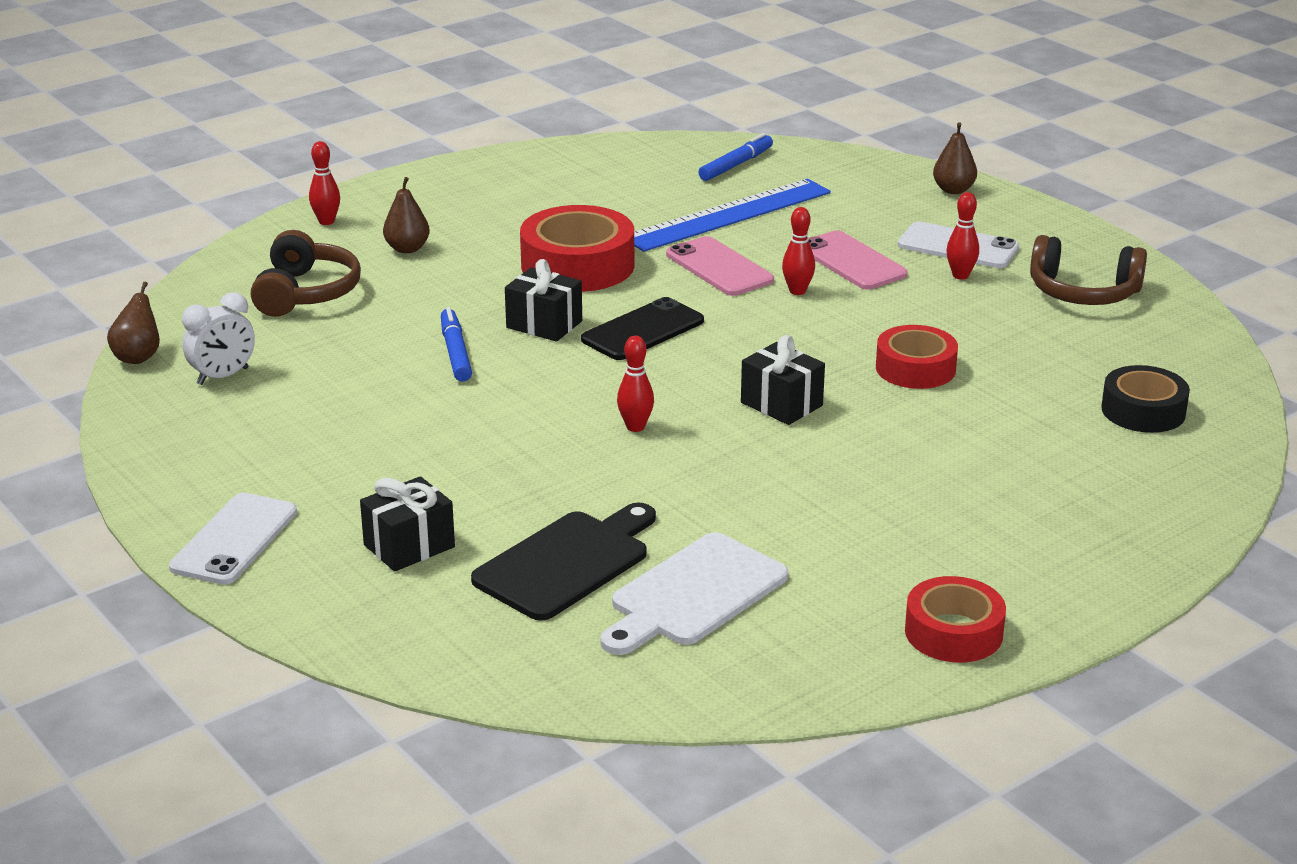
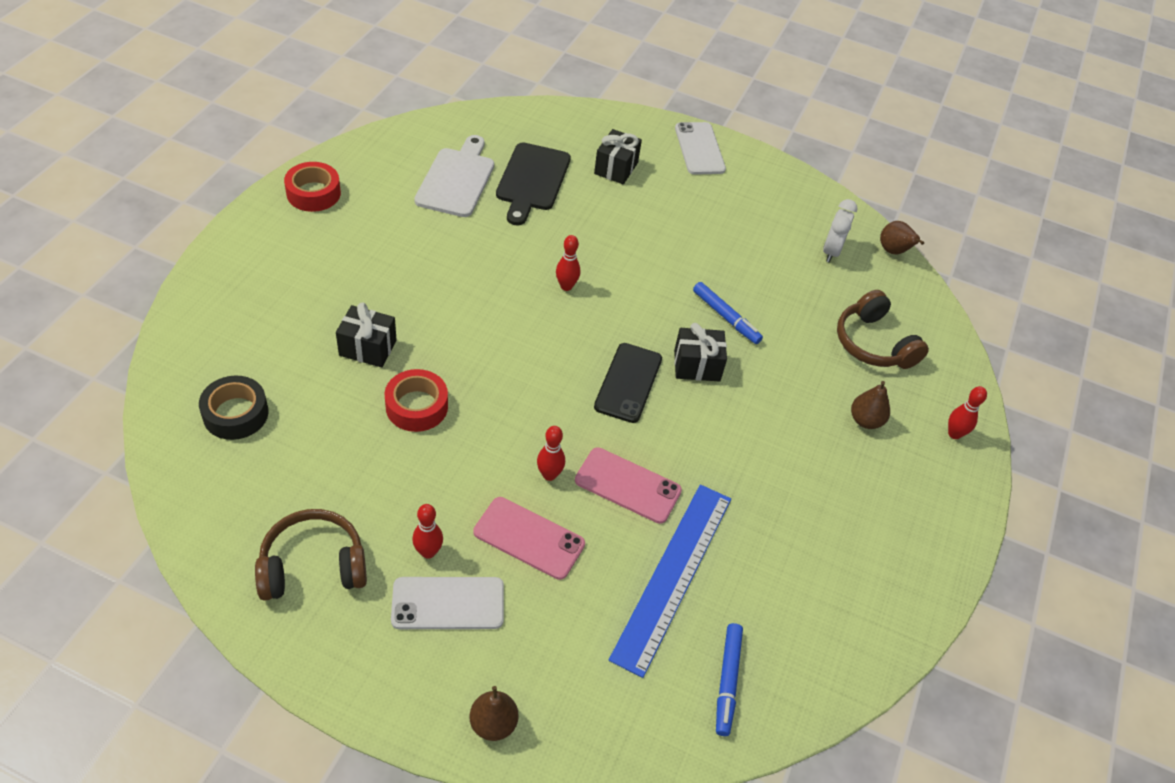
camera: 145 degrees right, 20 degrees up
red tape [520,205,634,292] -> none
black gift [741,335,825,425] -> black gift moved to [336,302,397,367]

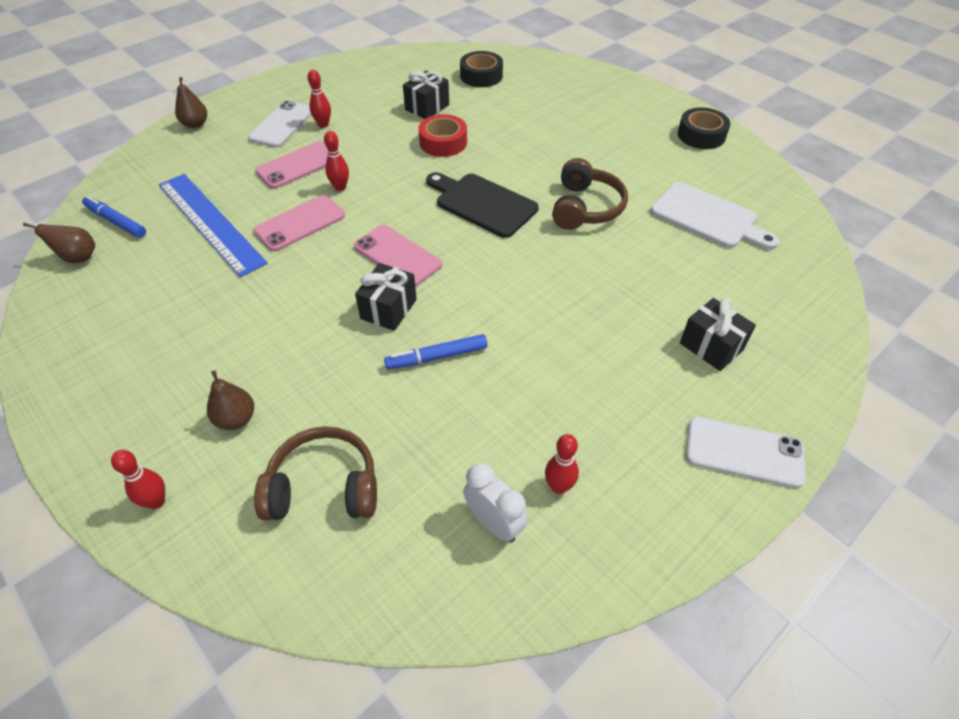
camera: 120 degrees right, 0 degrees up
brown headphones [255,509,367,601] -> brown headphones moved to [552,158,628,230]
red tape [284,162,341,212] -> black tape [678,107,730,149]
black gift [336,302,397,367] -> black gift moved to [403,71,449,119]
black cutting board [496,142,571,225] -> black cutting board moved to [426,172,539,238]
red bowling pin [556,235,580,291] -> red bowling pin moved to [545,434,579,494]
black phone [594,343,662,423] -> pink phone [354,225,442,287]
brown pear [880,221,924,254] -> brown pear moved to [23,223,95,263]

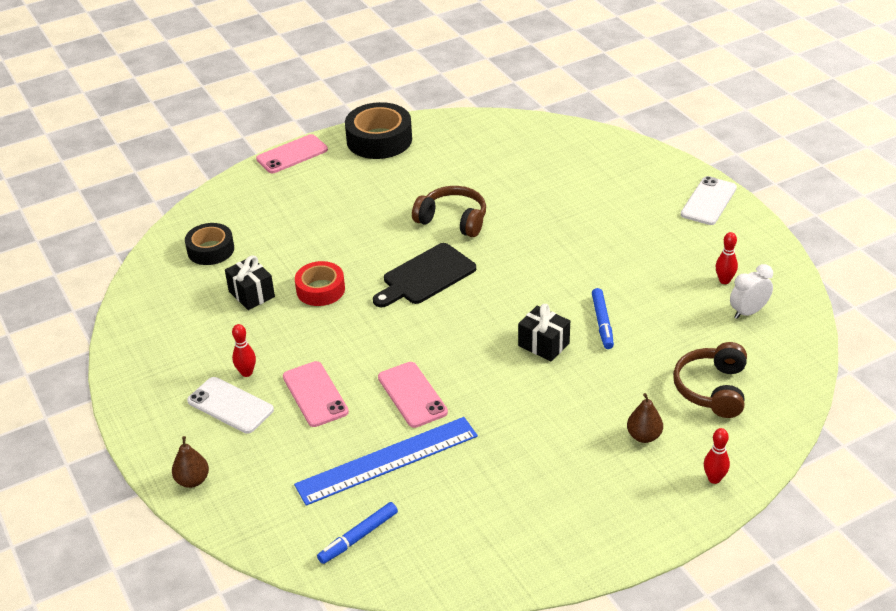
camera: 75 degrees left, 10 degrees down
brown pear [23,223,95,263] -> none
red bowling pin [324,131,349,191] -> none
pink phone [354,225,442,287] -> pink phone moved to [256,134,328,173]
white cutting board [651,182,779,250] -> none
black tape [678,107,730,149] -> black tape [345,102,412,159], size x1.55
black gift [680,298,756,371] -> none

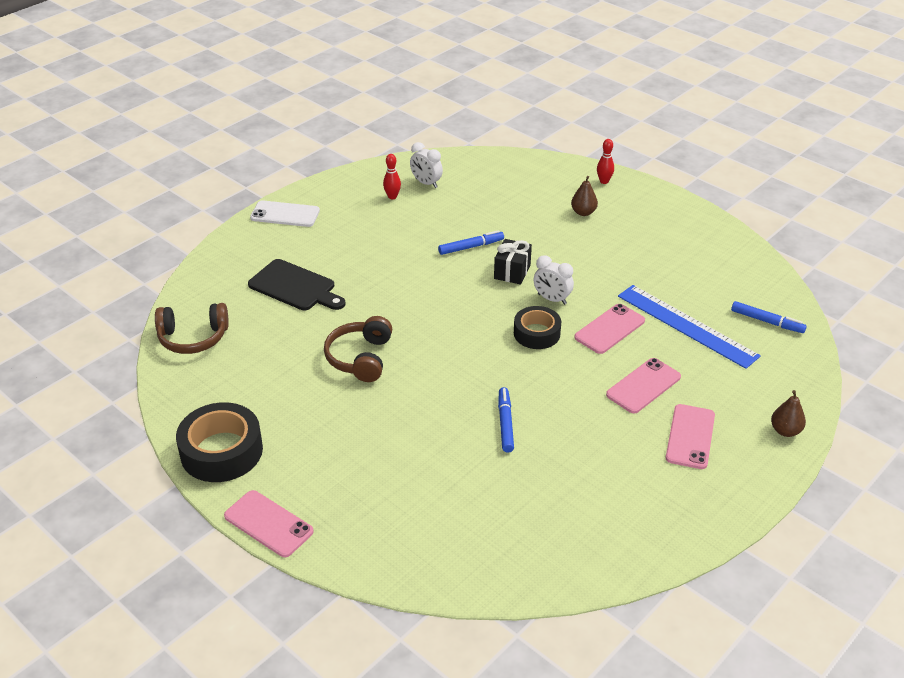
camera: 110 degrees left, 0 degrees up
black tape [185,223,234,265] -> black tape moved to [514,306,561,349]
white phone [187,377,274,434] -> pink phone [666,404,715,469]
black gift [225,256,275,310] -> none
red bowling pin [232,324,256,377] -> none
red tape [295,261,345,306] -> blue marker [498,387,514,452]
black cutting board [373,243,476,307] -> black cutting board moved to [248,259,345,310]
brown headphones [673,342,747,418] -> brown headphones moved to [155,303,229,354]
none -> white clock [534,255,574,305]

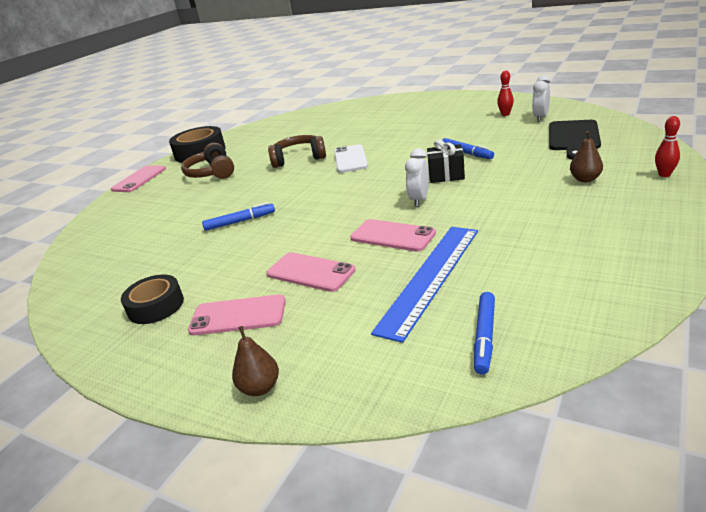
camera: 80 degrees right, 10 degrees down
brown headphones [155,303,229,354] -> brown headphones moved to [181,143,234,179]
black cutting board [248,259,345,310] -> black cutting board moved to [549,120,601,160]
white phone [250,200,320,227] -> white phone moved to [334,144,368,173]
black tape [514,306,561,349] -> black tape moved to [121,275,184,324]

